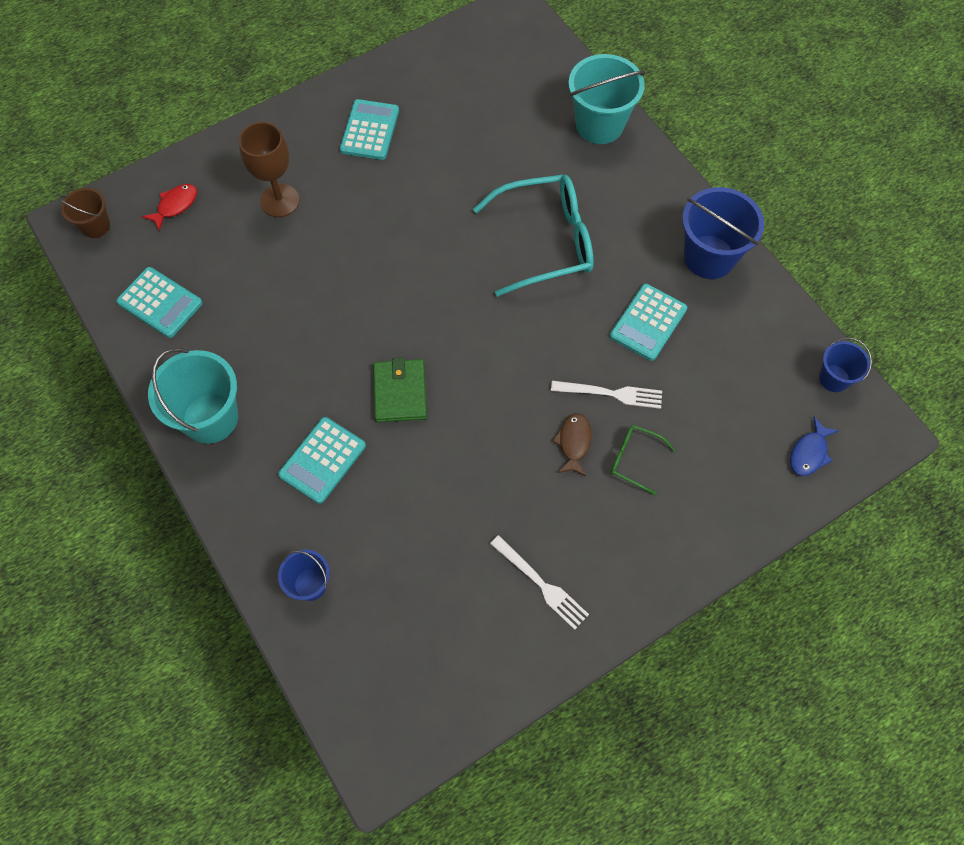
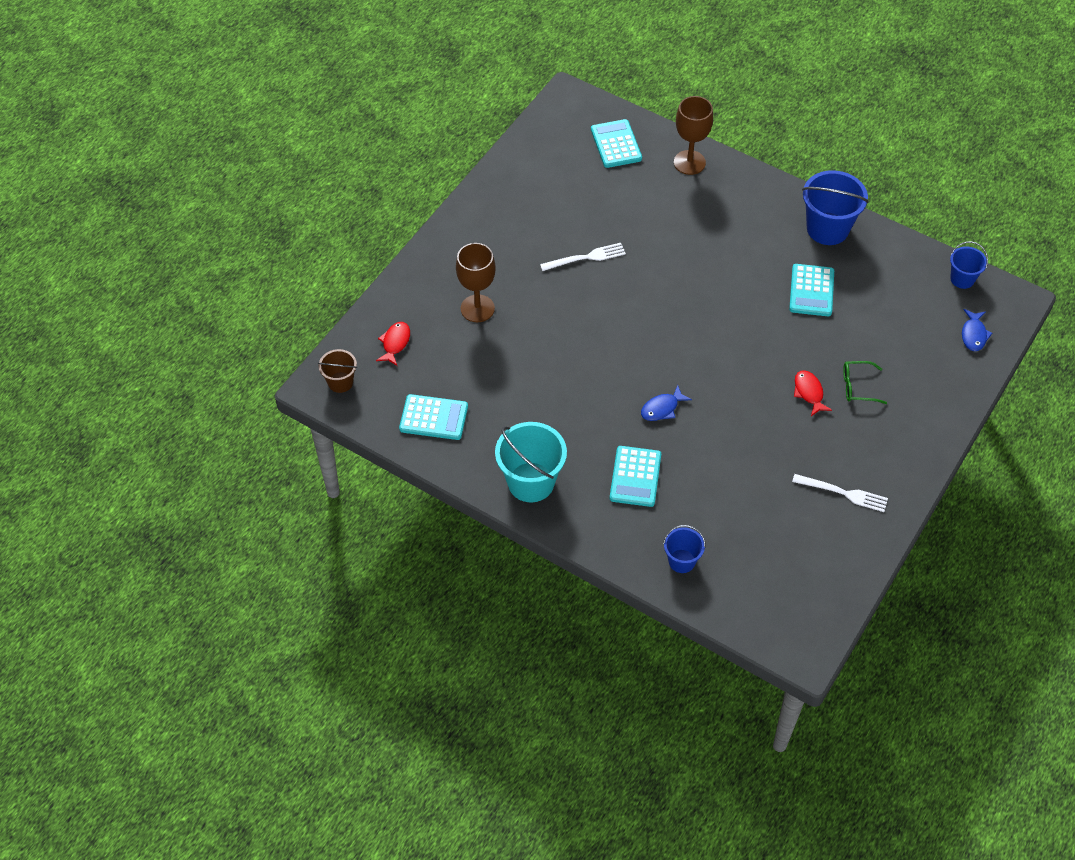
camera: 25 degrees left, 10 degrees down
turquoise calculator [340,99,399,160] -> turquoise calculator moved to [591,119,642,168]
green wallet [373,357,427,422] -> blue fish [641,385,692,421]
turquoise glasses [473,175,594,297] -> none
white fork [551,381,662,409] -> white fork moved to [540,243,626,271]
brown fish [552,413,592,476] -> red fish [794,370,832,416]
turquoise bucket [568,54,645,144] -> brown goblet [674,96,713,175]

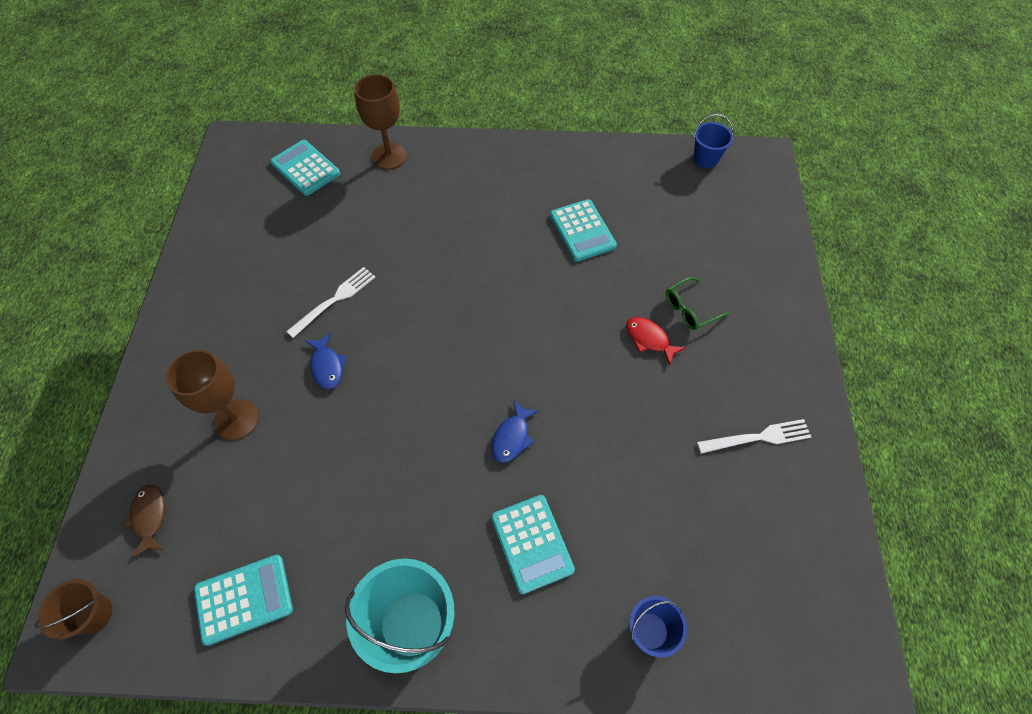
camera: 30 degrees left, 5 degrees up
red fish [376,322,410,366] -> brown fish [122,485,165,558]
blue bucket [802,170,869,245] -> none
blue fish [962,309,992,351] -> blue fish moved to [305,333,346,389]

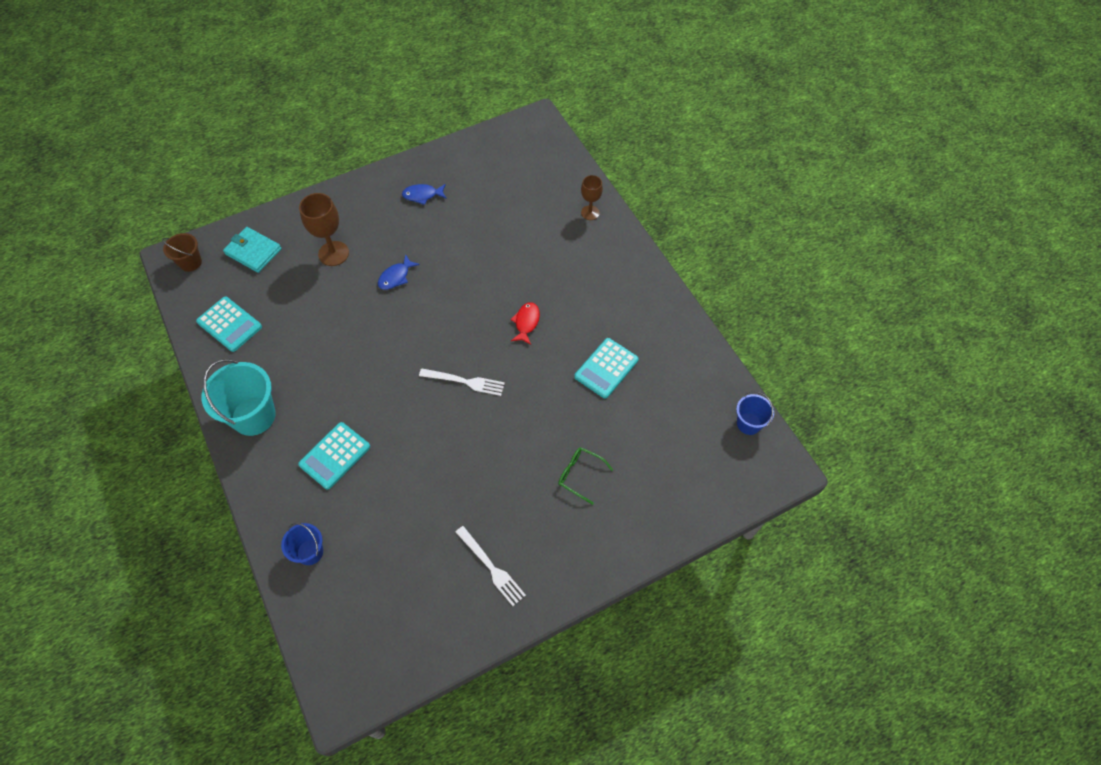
camera: 60 degrees right, 0 degrees up
brown fish [122,485,165,558] -> turquoise wallet [223,227,282,273]
turquoise calculator [270,140,340,196] -> none
white fork [286,267,375,338] -> white fork moved to [419,368,505,396]
brown goblet [354,74,407,169] -> brown goblet [581,175,603,220], size x0.63
blue fish [491,401,539,463] -> blue fish moved to [402,184,446,205]
red fish [626,317,686,365] -> red fish moved to [510,302,540,345]

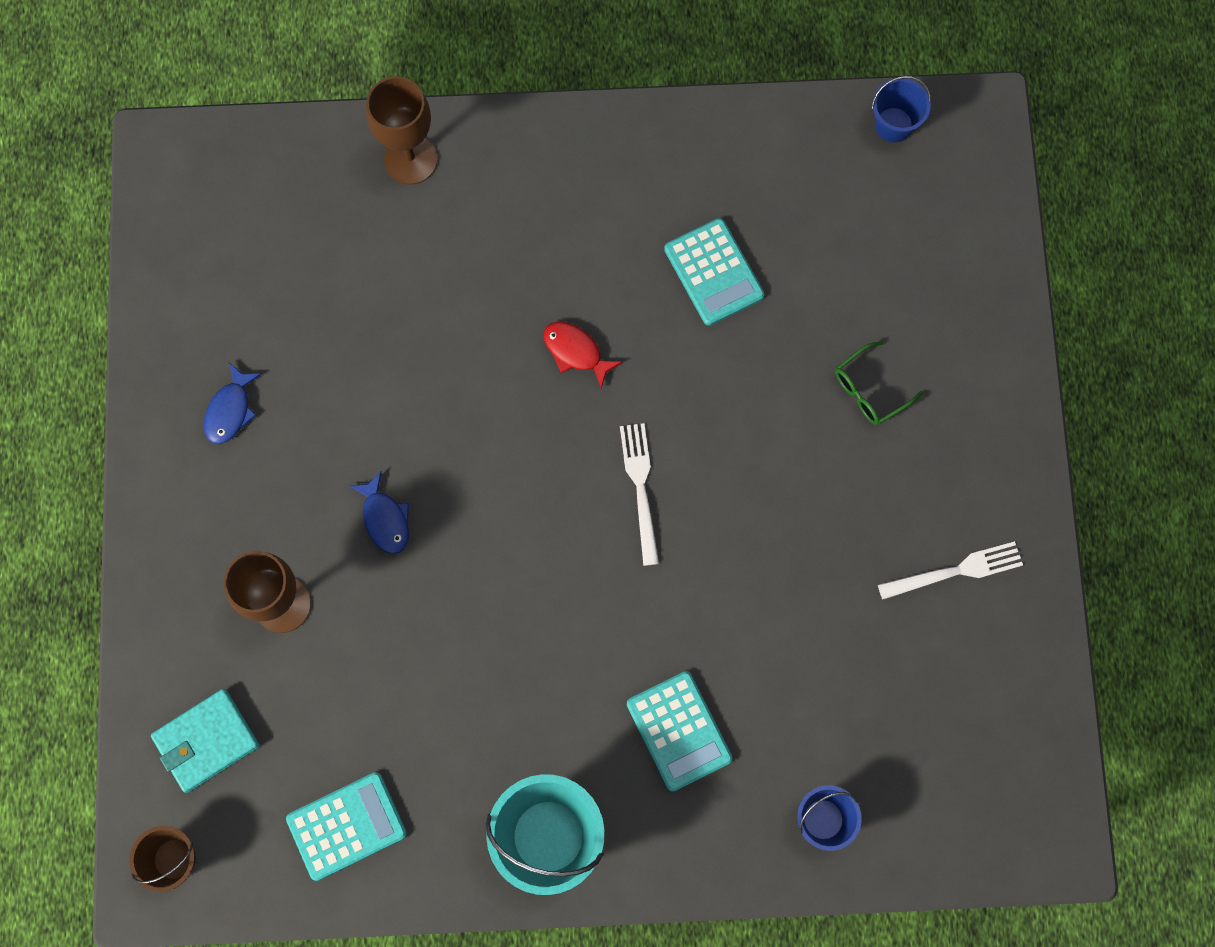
camera: 65 degrees left, 15 degrees up
white fork [419,368,505,396] -> white fork turned 45 degrees counterclockwise [620,423,659,566]
brown goblet [581,175,603,220] -> brown goblet [366,76,437,185], size x1.60

